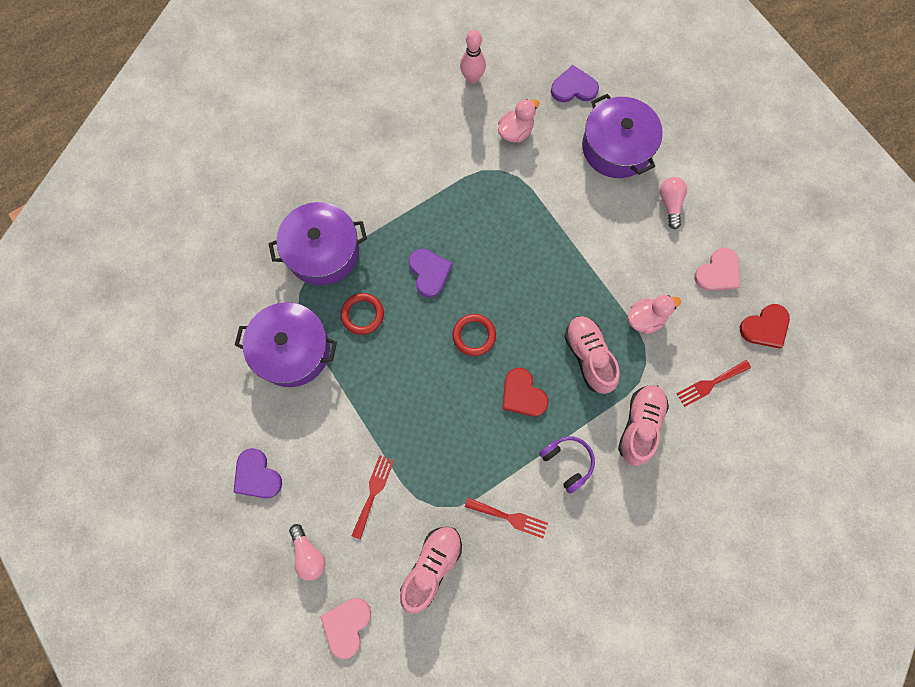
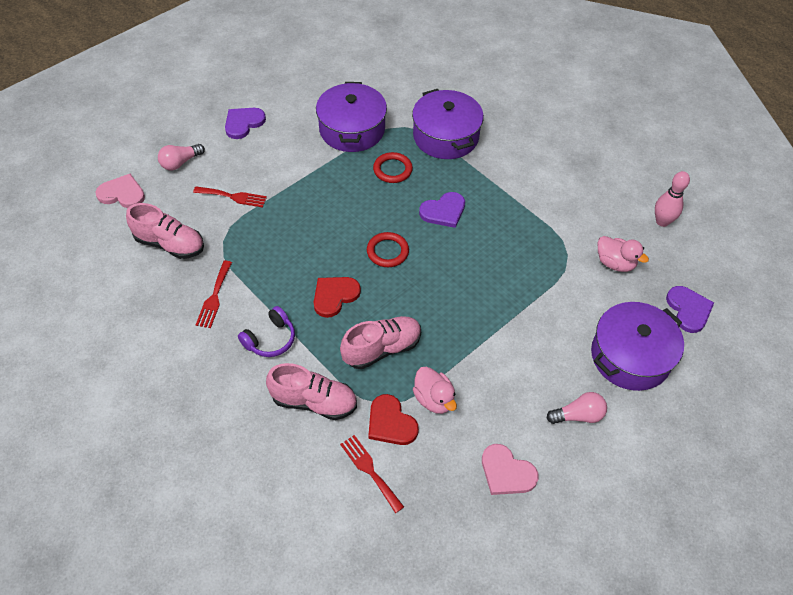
camera: 80 degrees right, 20 degrees down
red heart [740,304,790,348] -> red heart moved to [368,394,419,445]

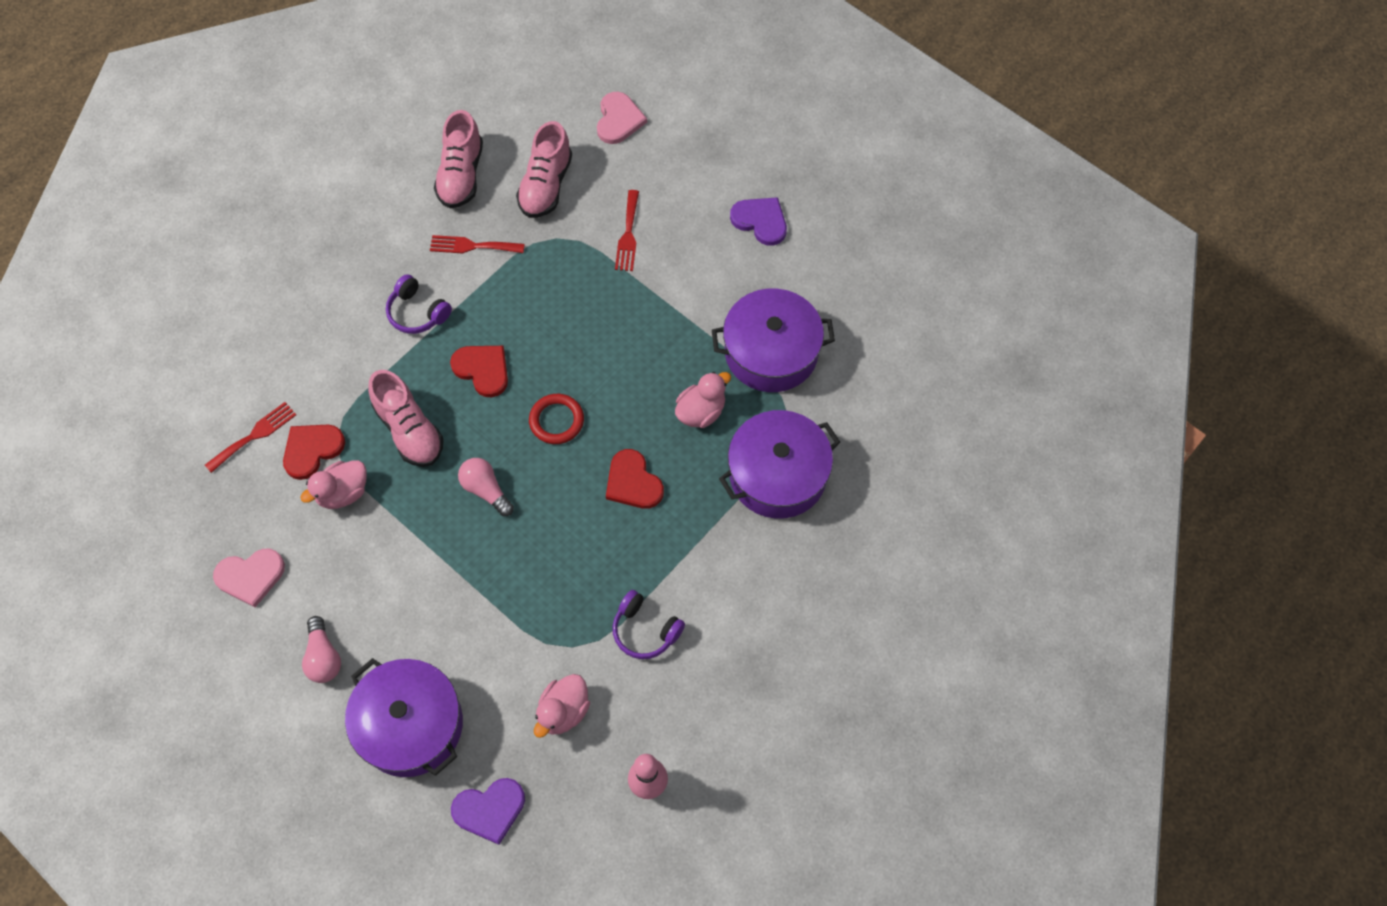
camera: 85 degrees right, 10 degrees up
pink light bulb [158,144,205,171] -> pink light bulb moved to [458,458,514,516]
pink shoe [266,363,357,420] -> pink shoe moved to [434,110,483,208]
red ring [373,152,413,183] -> pink duck [675,372,731,428]
purple heart [419,192,465,228] -> red heart [606,449,664,509]
pink heart [482,444,539,495] -> pink heart turned 135 degrees counterclockwise [213,549,285,607]
none -> purple headphones [612,590,685,659]

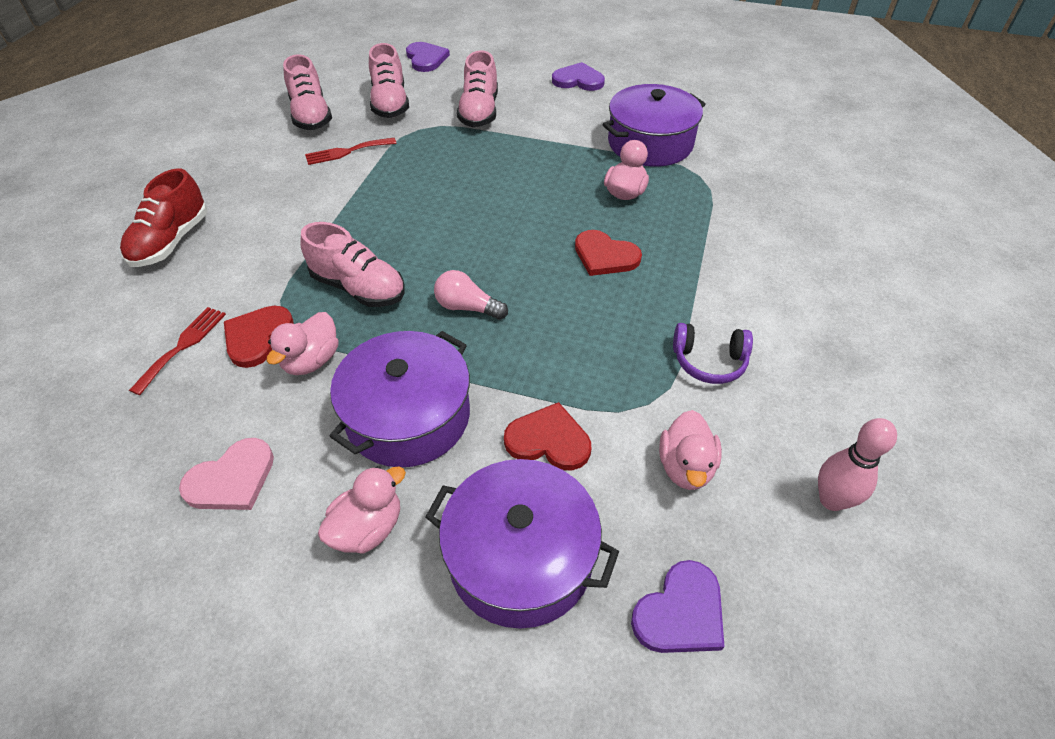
camera: 25 degrees left, 15 degrees down
pink light bulb [302,616,341,683] -> pink duck [318,466,406,553]
purple headphones [386,274,452,334] -> none
red heart [450,346,508,397] -> red heart moved to [504,402,591,470]
red ring [529,394,584,444] -> none
pink heart [597,92,647,144] -> purple heart [406,42,450,72]
red fork [615,190,639,271] -> pink shoe [457,50,498,127]
purple pot [719,410,840,519] -> purple pot moved to [330,331,470,467]
none -> red shoe [120,168,207,267]

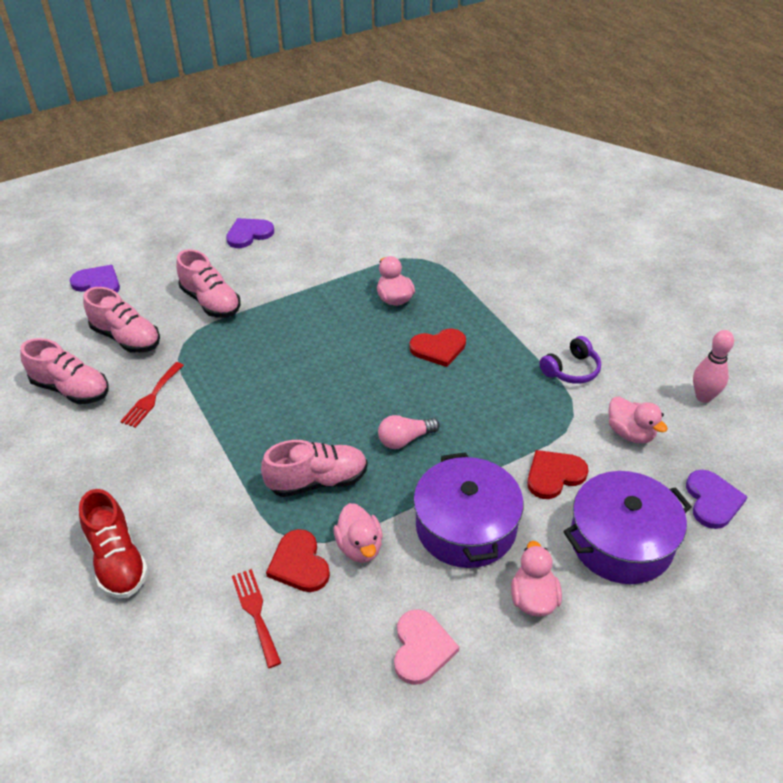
camera: 45 degrees left, 5 degrees down
purple pot [602,84,706,167] -> none

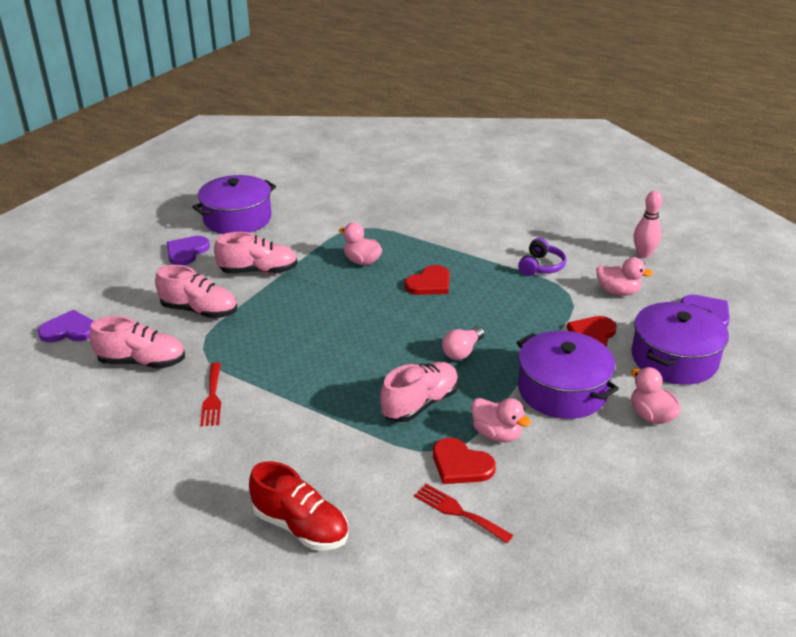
camera: 30 degrees left, 10 degrees down
pink shoe [20,338,108,404] -> pink shoe moved to [214,232,298,274]
pink heart [394,609,459,685] -> none
none -> purple pot [192,175,276,234]

